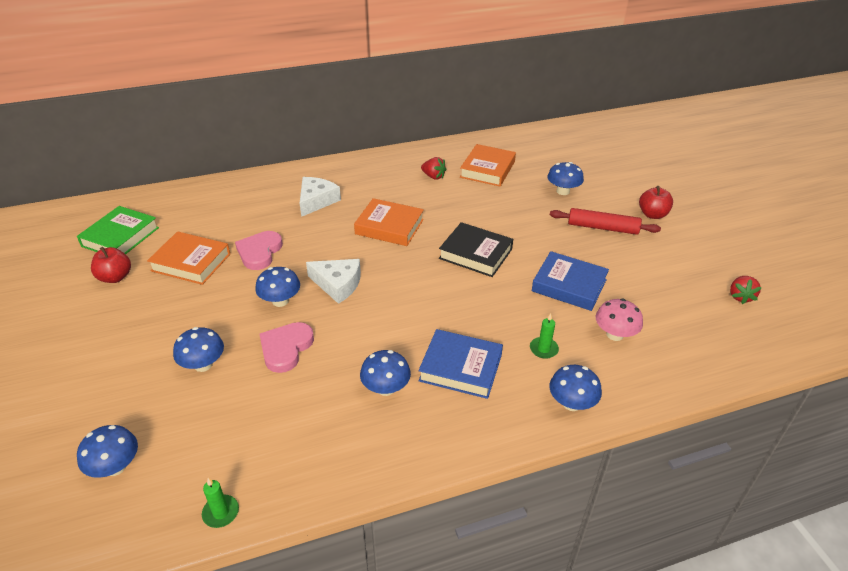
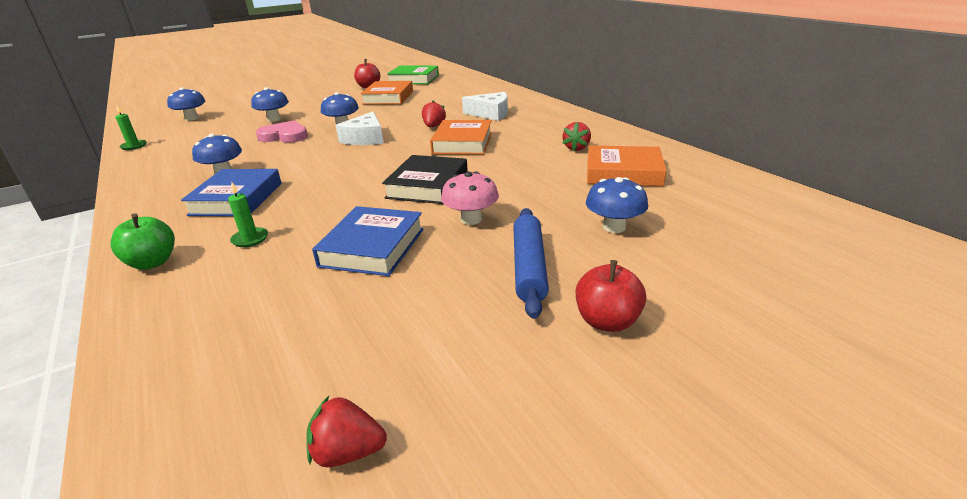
camera: 80 degrees right, 10 degrees down
pink heart [235,231,283,270] -> none
blue mushroom [549,365,602,411] -> green apple [110,213,175,270]
red rolling pin [550,208,661,235] -> blue rolling pin [513,208,549,319]
pink mushroom [596,299,643,341] -> pink mushroom moved to [441,172,499,225]
none -> red strawberry [422,101,446,127]

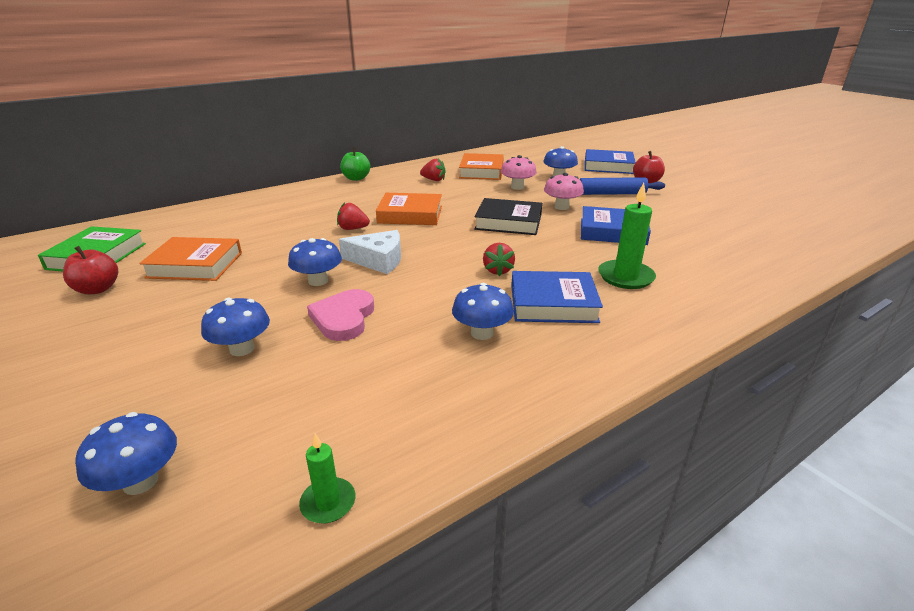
camera: 95 degrees left, 0 degrees up
green apple [110,213,175,270] -> green apple moved to [340,148,370,181]
green candle [228,182,268,247] -> green candle [598,183,656,289], size x1.78
red strawberry [306,396,387,467] -> red strawberry moved to [483,243,515,276]
white cheese [462,92,508,121] -> none
none -> pink mushroom [501,155,537,190]
none -> blue book [585,149,636,174]

